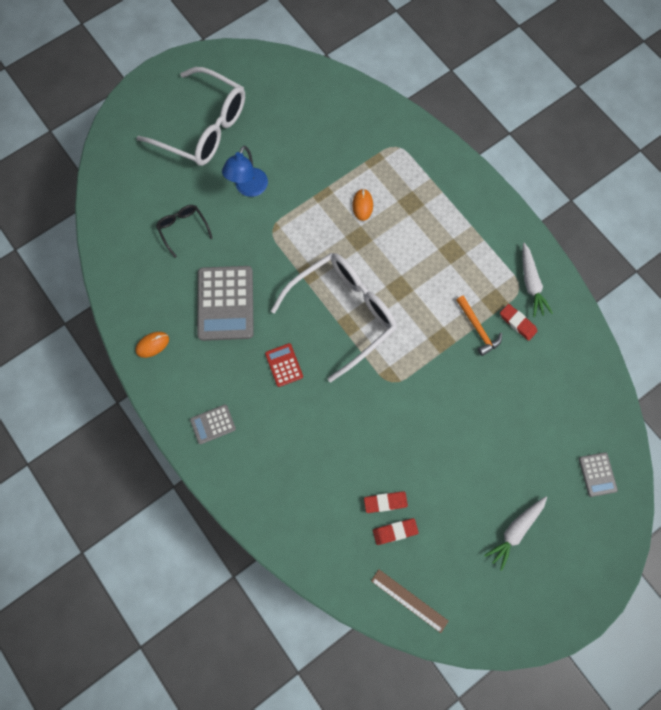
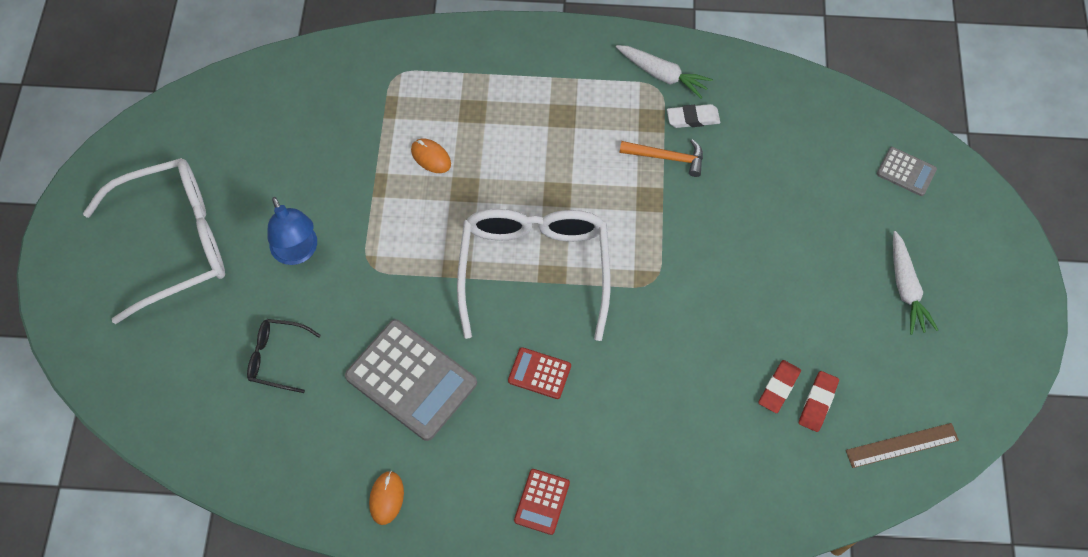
camera: 50 degrees left, 10 degrees down
grey calculator [190,405,236,444] -> red calculator [514,469,570,535]
red eraser [500,304,537,341] -> white eraser [667,104,720,128]

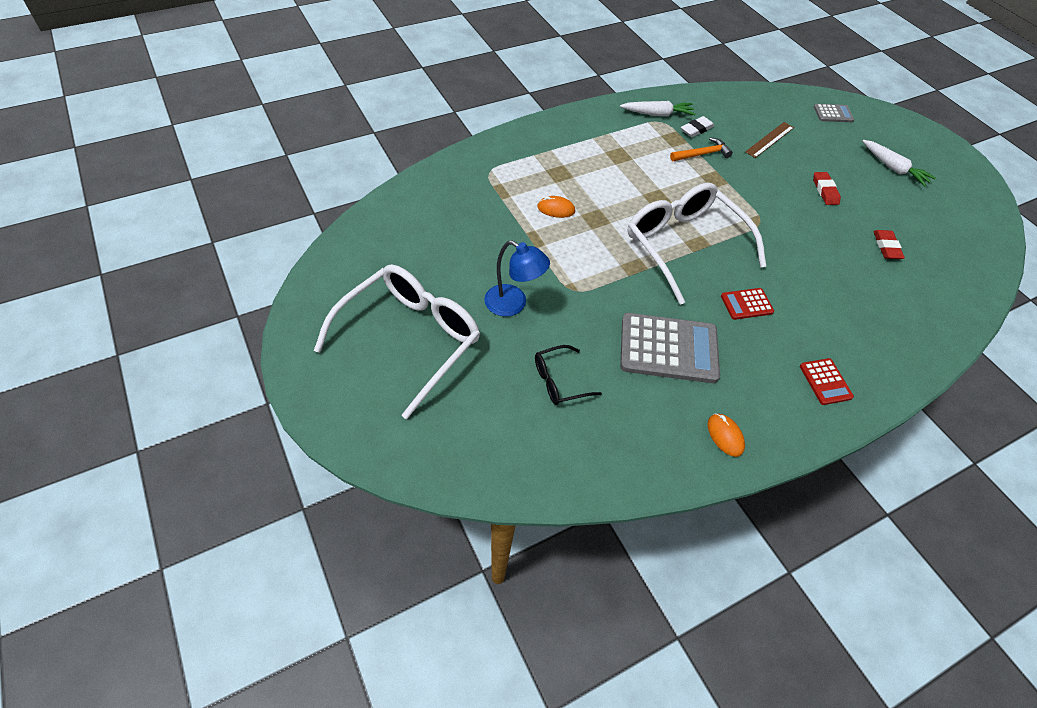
camera: 35 degrees left, 10 degrees down
red eraser [799,371,839,432] -> red eraser moved to [813,172,841,205]
brown ruler [846,423,959,468] -> brown ruler moved to [745,122,794,158]

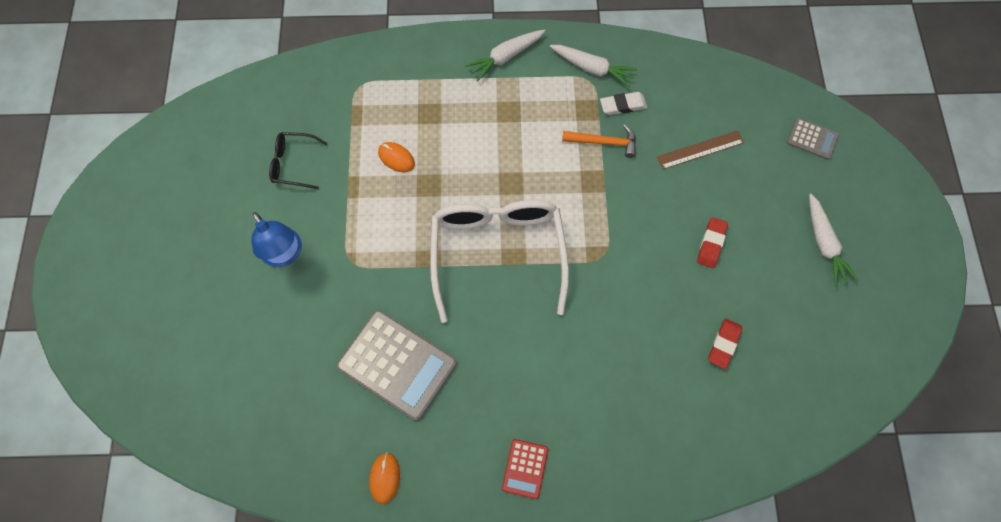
camera: 30 degrees right, 15 degrees up
white glasses [314,264,480,419] -> none
black glasses [535,345,602,405] -> black glasses moved to [269,132,328,189]
red calculator [721,288,774,320] -> none
none -> white carrot [465,30,545,81]

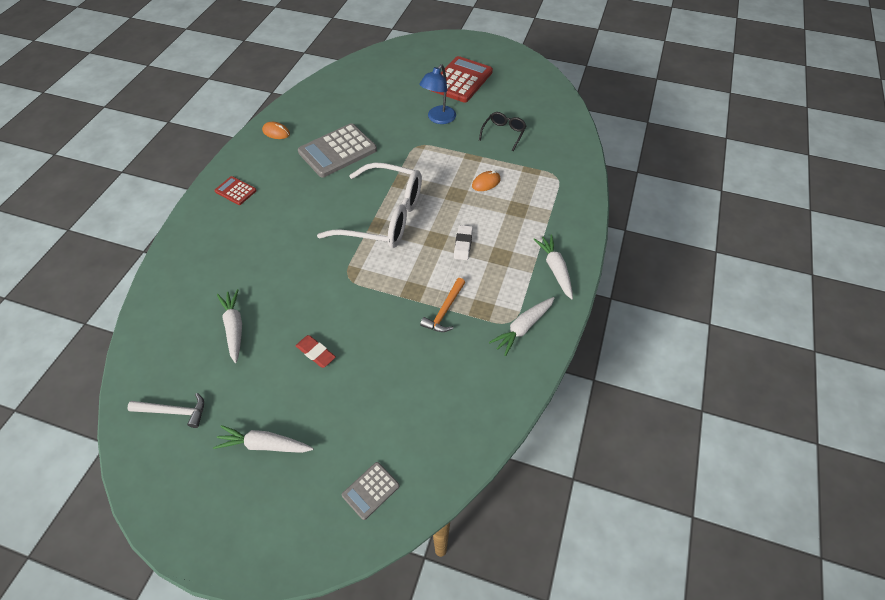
camera: 110 degrees right, 15 degrees down
blue lamp [251,212,302,267] -> blue lamp turned 45 degrees counterclockwise [419,64,456,124]
white eraser [600,92,647,115] -> white eraser moved to [454,225,473,260]
brown ruler [657,130,744,169] -> none
red eraser [708,318,742,369] -> white carrot [217,289,242,363]
none -> white hammer [128,393,204,428]
none -> red calculator [430,56,493,103]

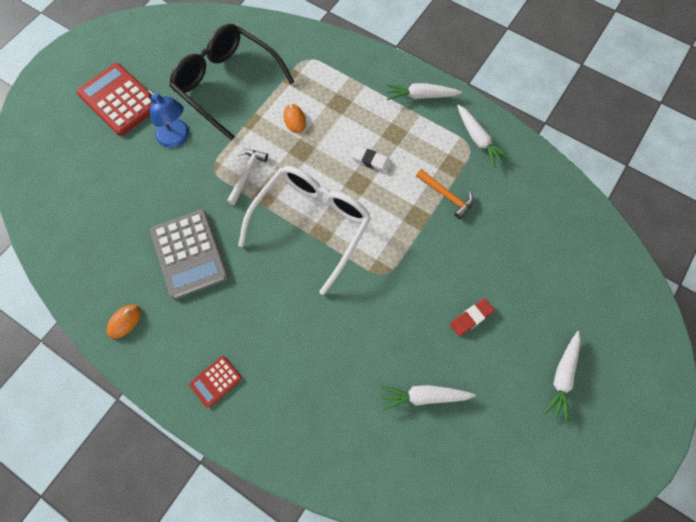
camera: 75 degrees left, 15 degrees up
white hammer [128,393,204,428] -> white hammer moved to [227,149,268,205]
grey calculator [342,462,400,520] -> none
black glasses [479,112,527,151] -> black glasses [169,24,294,140], size x2.19

